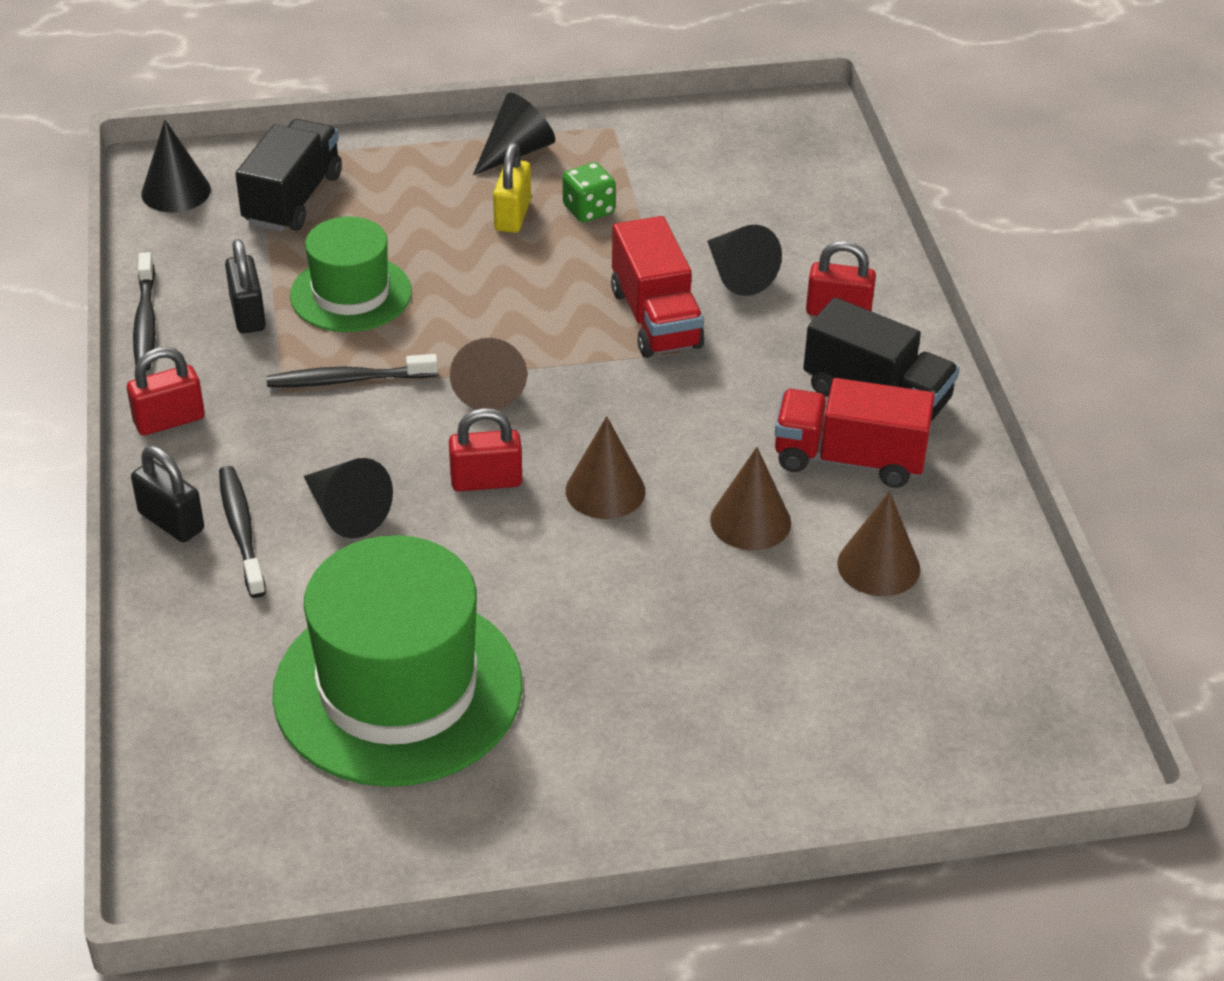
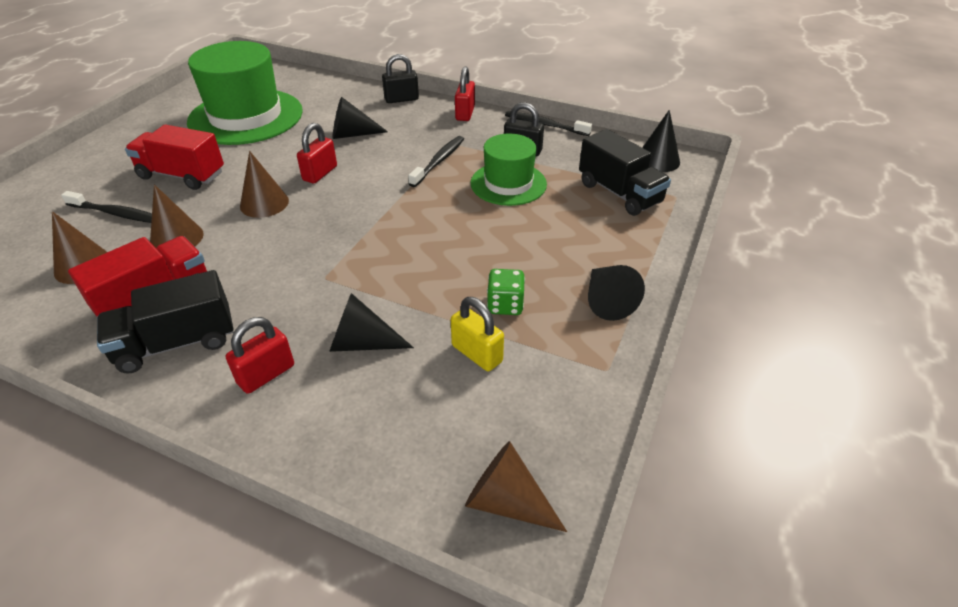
camera: 125 degrees right, 0 degrees up
black toothbrush [219,466,266,598] -> black toothbrush moved to [61,191,152,223]
brown cone [450,338,527,410] -> brown cone moved to [465,441,567,532]
yellow padlock [493,143,531,233] -> yellow padlock moved to [451,297,504,371]
red truck [611,216,705,358] -> red truck moved to [125,124,224,190]

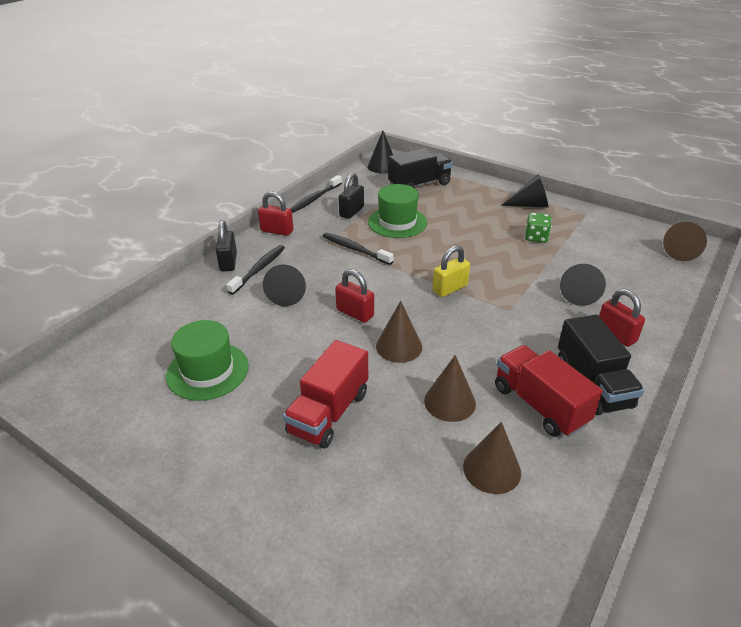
camera: 80 degrees left, 5 degrees down
black toothbrush [61,191,152,223] -> black toothbrush moved to [226,245,285,295]
green hat [187,41,303,145] -> green hat [166,320,249,401], size x0.59
yellow padlock [451,297,504,371] -> yellow padlock moved to [433,245,470,297]

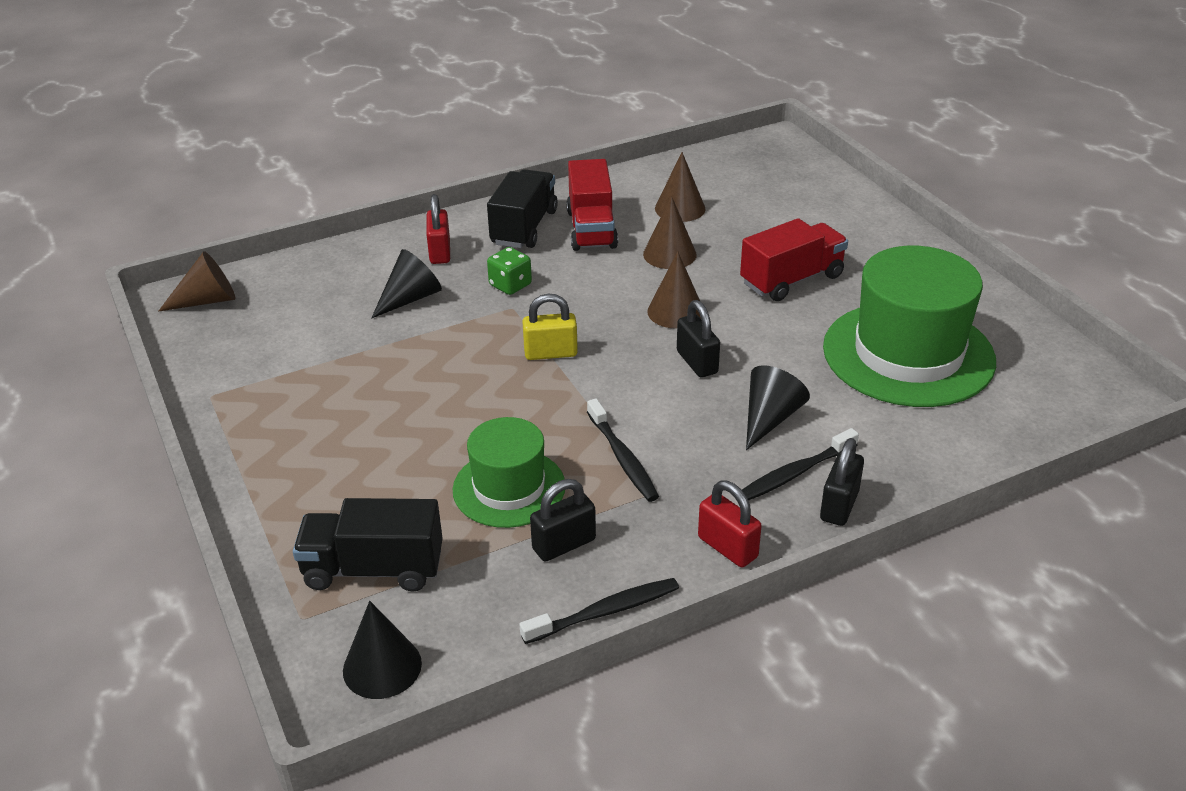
camera: 150 degrees left, 0 degrees up
green hat [166,320,249,401] -> green hat [823,246,996,407], size x1.69
red padlock [335,269,374,323] -> black padlock [677,300,720,377]
black cone [501,175,548,208] -> none
green dice [525,212,552,243] -> green dice moved to [487,247,532,295]

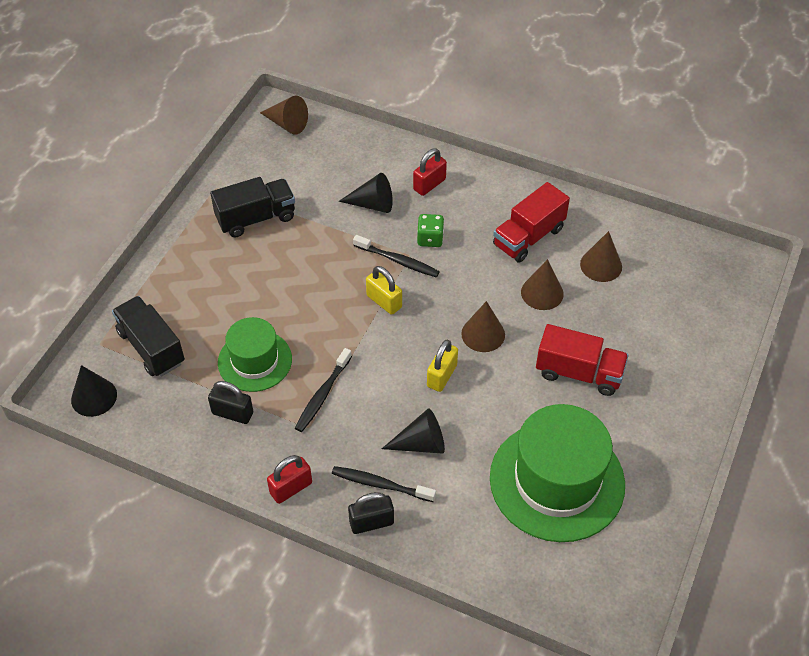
camera: 50 degrees right, 15 degrees up
black truck [487,169,558,248] -> black truck moved to [210,177,295,237]
black toothbrush [519,578,679,644] -> black toothbrush moved to [353,235,440,278]
black padlock [677,300,720,377] -> yellow padlock [427,339,458,392]
red padlock [698,481,762,567] -> red padlock turned 45 degrees clockwise [267,455,312,504]

